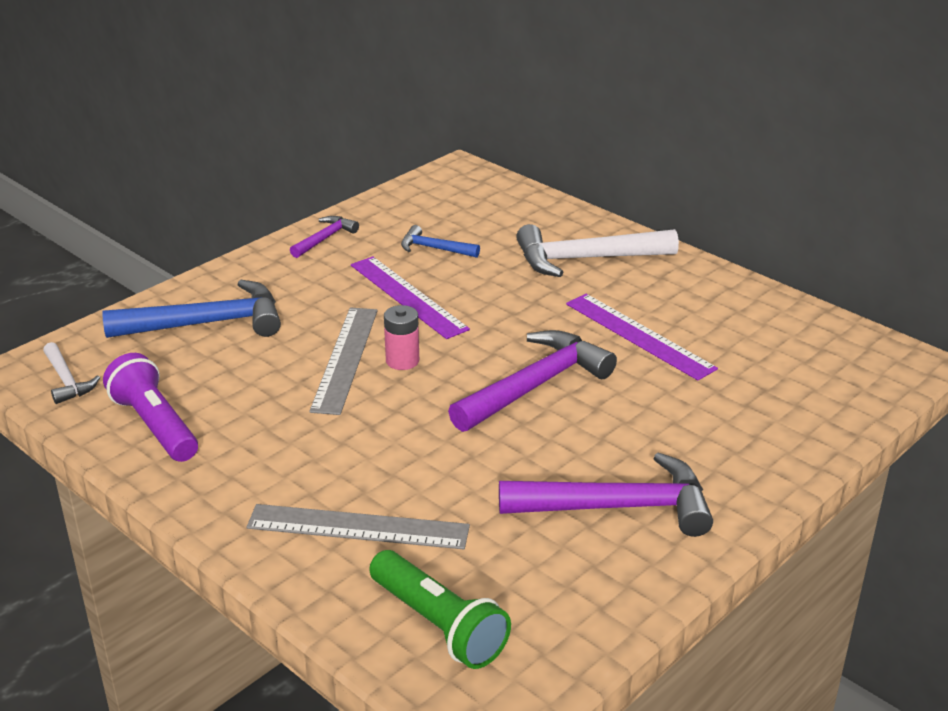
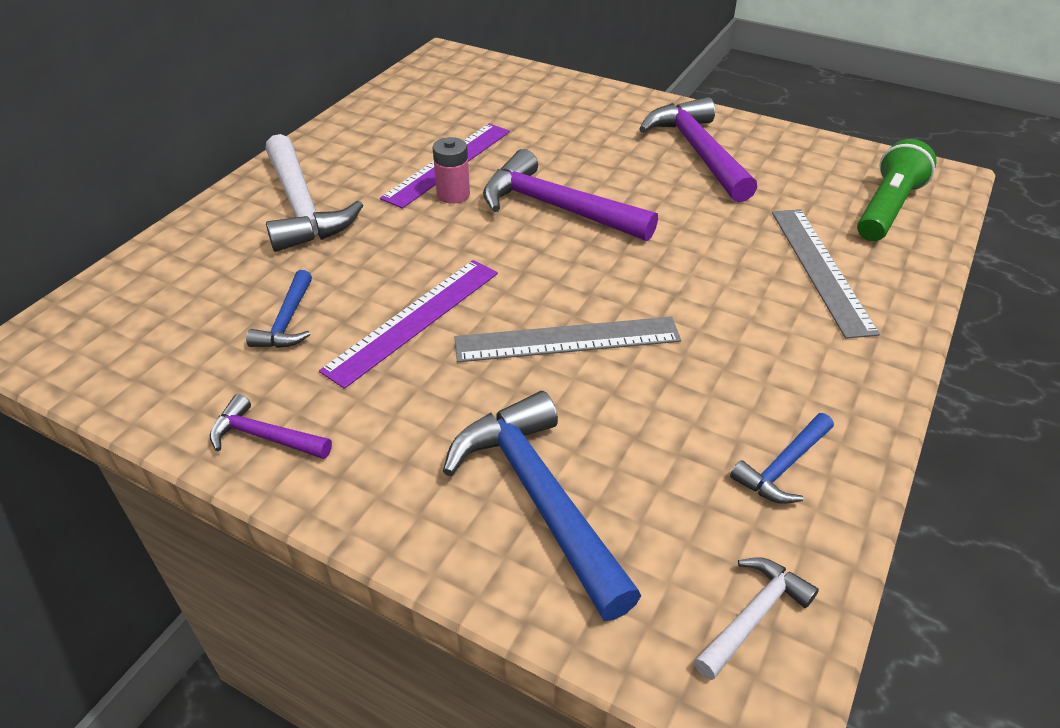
camera: 105 degrees left, 10 degrees up
purple flashlight [103,353,198,462] -> blue hammer [730,413,834,504]
pink battery [384,305,419,370] -> pink battery moved to [433,137,470,204]

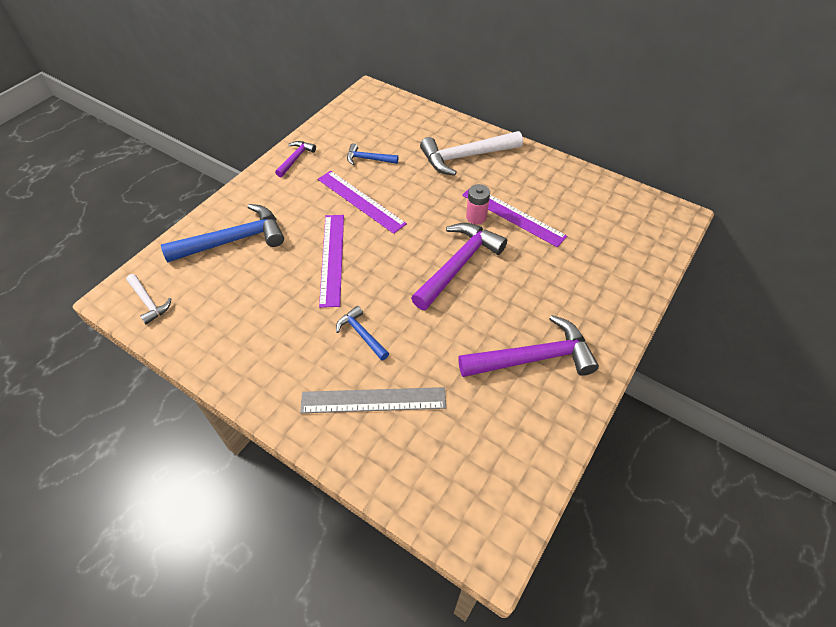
camera: 95 degrees right, 10 degrees up
grey ruler [454,317,681,362] -> purple ruler [319,215,344,308]
blue hammer [730,413,834,504] -> blue hammer moved to [336,306,389,361]
green flashlight [857,139,937,241] -> none

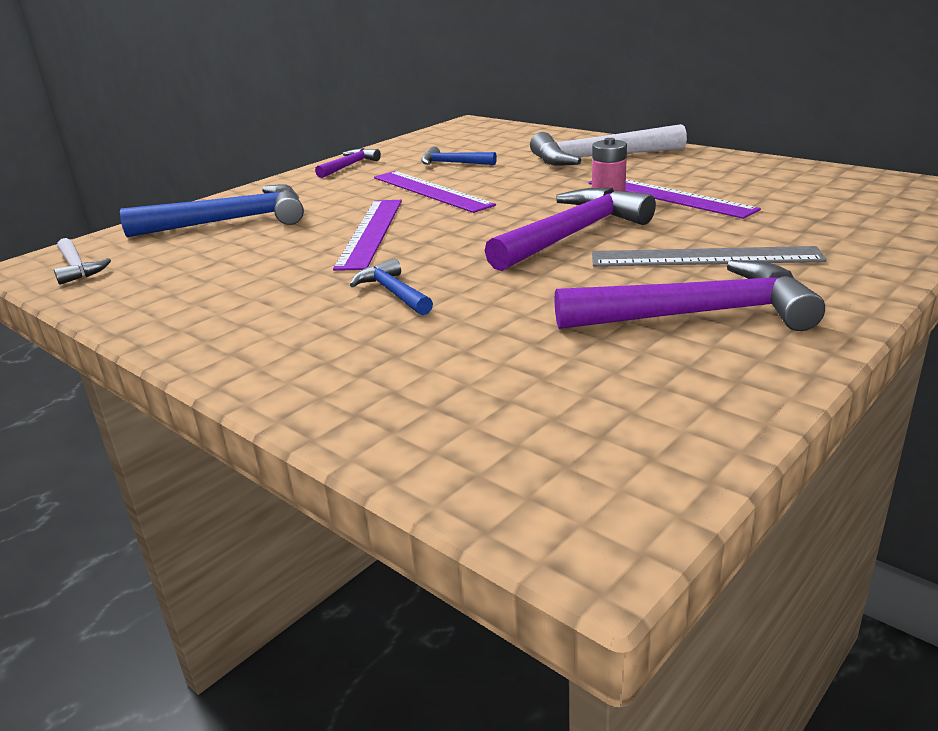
camera: 10 degrees right, 25 degrees down
grey ruler [300,387,446,413] -> grey ruler moved to [592,246,826,267]

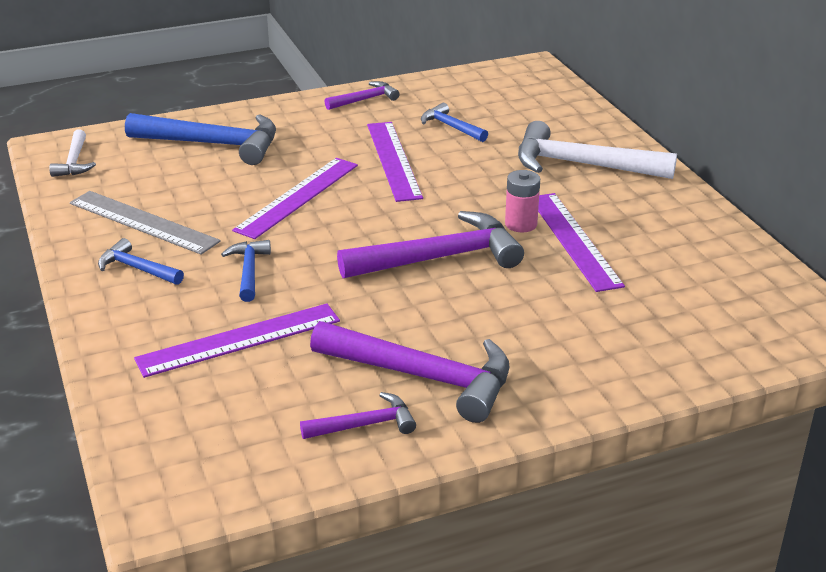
camera: 25 degrees right, 5 degrees up
grey ruler [592,246,826,267] -> grey ruler moved to [70,191,221,255]
none -> blue hammer [98,238,184,285]
none -> purple ruler [134,303,340,378]
none -> purple hammer [300,392,416,439]

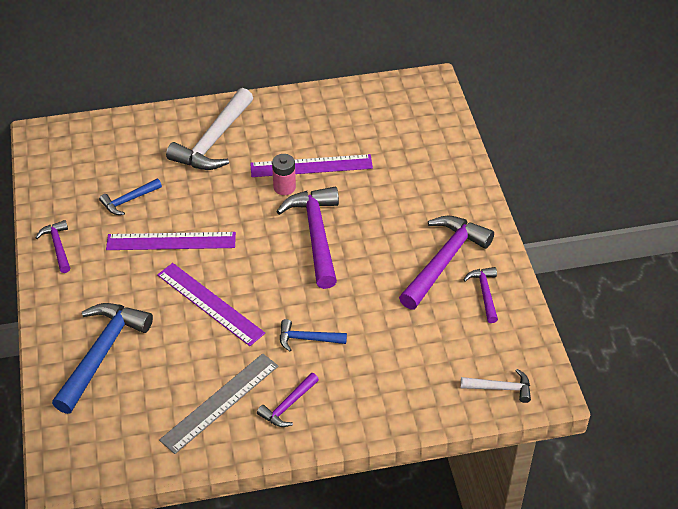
camera: 80 degrees left, 15 degrees up
white hammer [49,129,96,177] -> white hammer moved to [460,369,531,403]
blue hammer [98,238,184,285] -> purple hammer [257,373,319,427]
purple ruler [134,303,340,378] -> none

